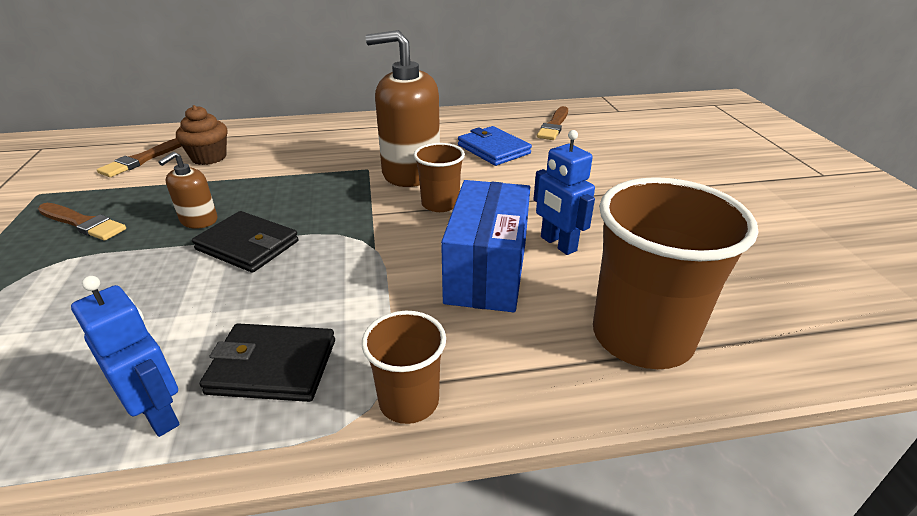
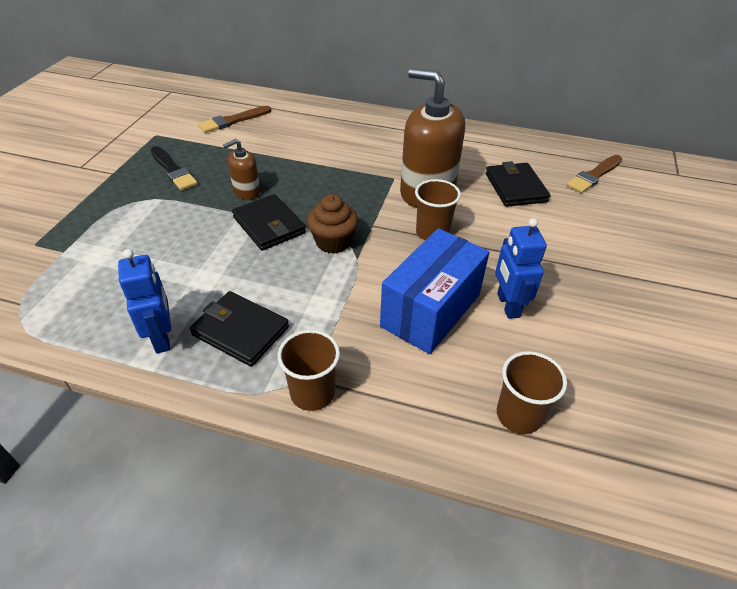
camera: 25 degrees right, 10 degrees up
brown brush [38,203,126,241] -> black brush [150,146,198,191]
brown cupcake [176,105,228,165] -> brown cupcake moved to [307,194,358,254]
blue wallet [458,126,532,166] -> black wallet [486,161,550,207]
brown cup [593,177,758,369] -> brown cup [497,351,567,434], size x0.53

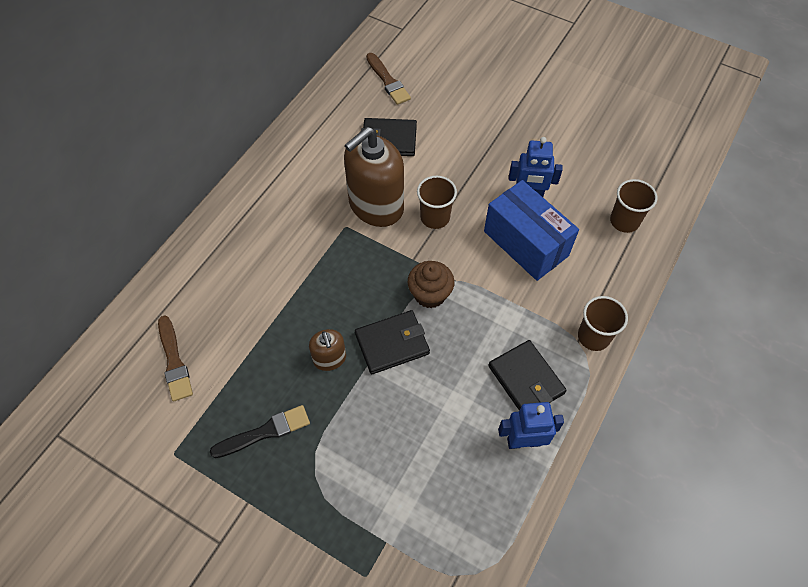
camera: 75 degrees left, 15 degrees up
black wallet [190,291,289,367] -> black wallet turned 75 degrees counterclockwise [488,340,567,411]

